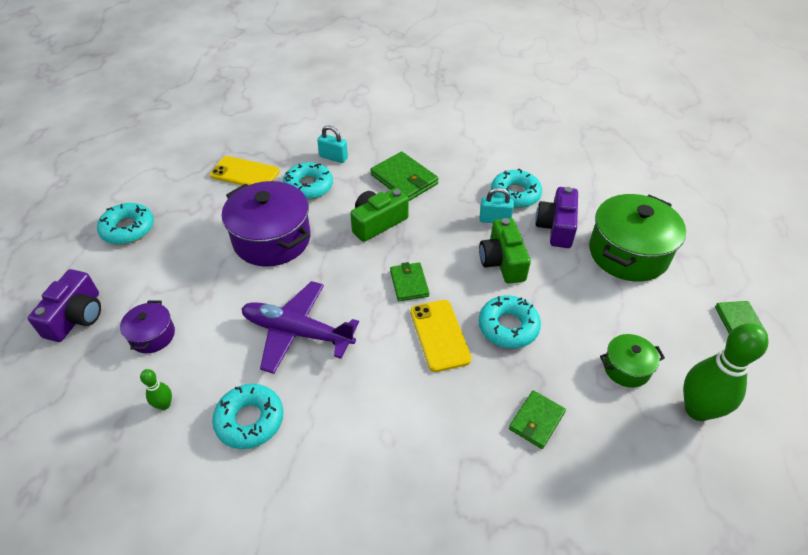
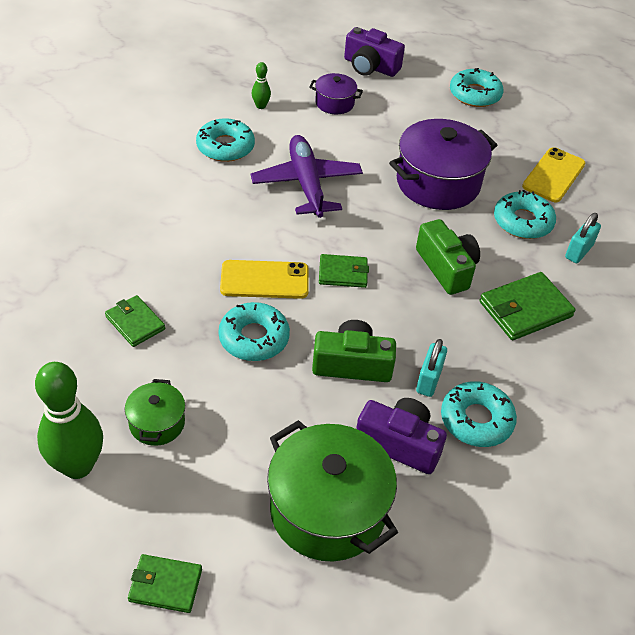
camera: 100 degrees right, 0 degrees up
purple plane [241,281,359,374] -> purple plane turned 45 degrees counterclockwise [251,135,363,218]

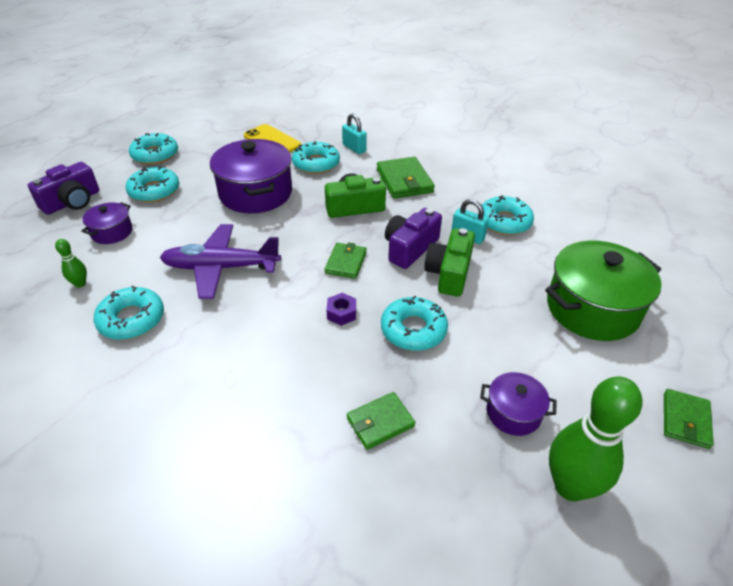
camera: 75 degrees left, 5 degrees down
green pot [125,379,185,446] -> purple pot [480,372,557,436]
yellow phone [220,260,309,299] -> purple nut [327,293,356,326]
purple camera [356,398,447,474] -> purple camera moved to [385,208,442,269]
none -> turquoise donut [126,166,179,202]

